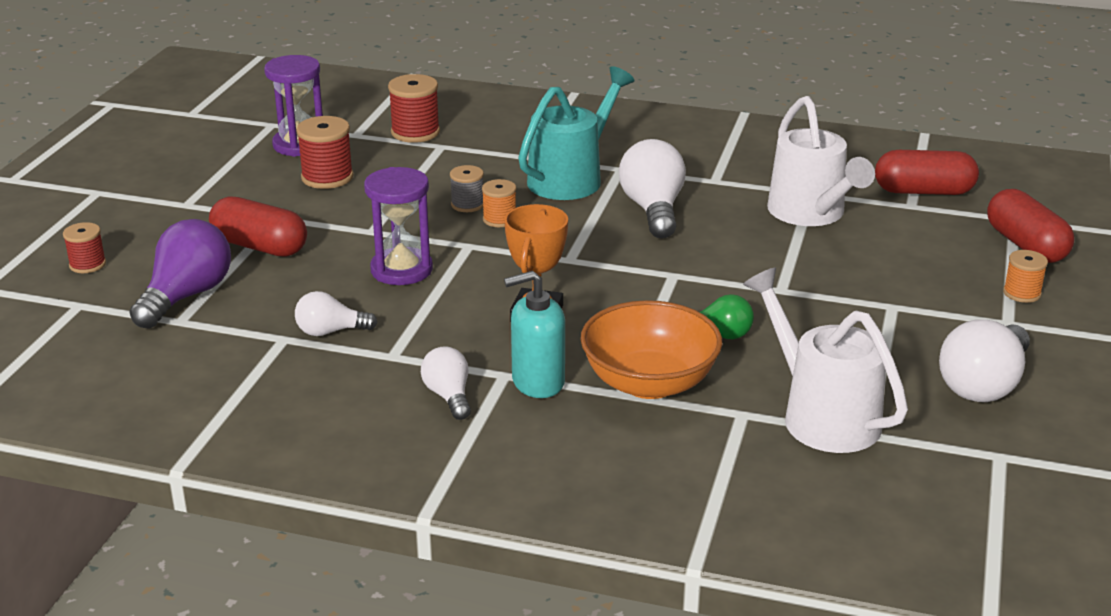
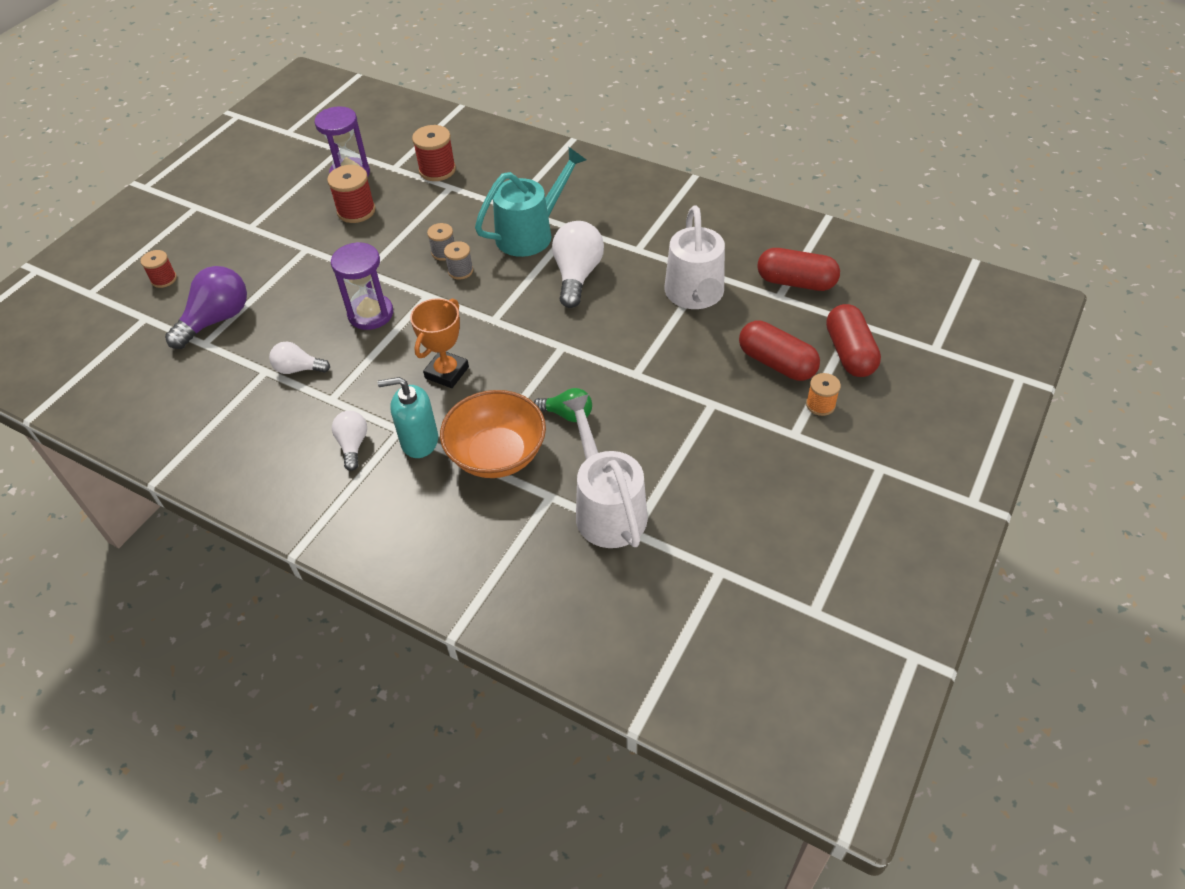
camera: 15 degrees right, 20 degrees up
red capsule [209,196,307,256] -> red capsule moved to [739,320,820,381]
orange spool [482,179,516,227] -> grey spool [444,241,473,280]
white light bulb [939,320,1030,402] -> none

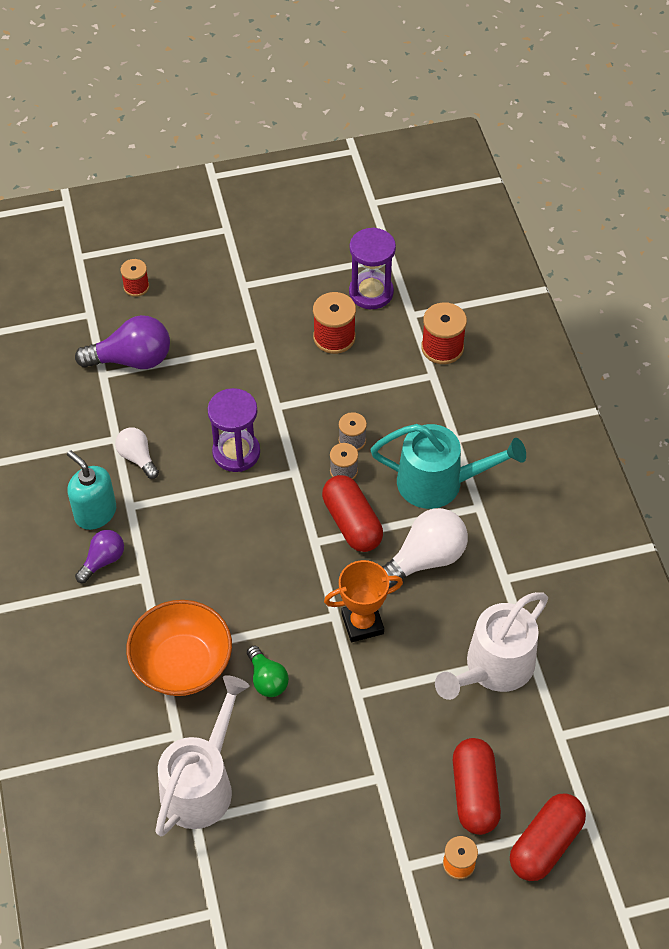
camera: 45 degrees right, 5 degrees up
white light bulb [332,411,367,471] -> purple light bulb [75,530,124,583]
turquoise soap dispenser [378,377,438,458] -> turquoise soap dispenser moved to [67,450,116,530]
orange trophy [410,298,469,388] -> orange trophy moved to [324,560,403,642]
red capsule [757,248,840,291] -> red capsule moved to [322,475,383,552]

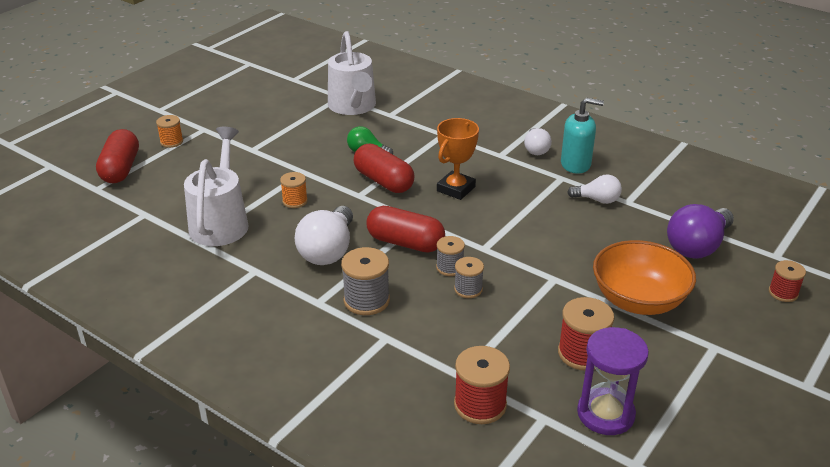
camera: 140 degrees right, 20 degrees down
purple light bulb [75,530,124,583] -> white light bulb [524,128,552,155]
orange bowl [126,600,232,696] -> orange bowl moved to [593,240,696,315]
purple hourglass [207,388,260,472] -> none
orange trophy [324,560,403,642] -> orange trophy moved to [437,118,479,200]
turquoise watering can [371,424,526,509] -> grey spool [341,247,390,315]
red capsule [453,738,501,835] -> red capsule moved to [354,144,414,193]
none -> orange spool [280,172,308,208]

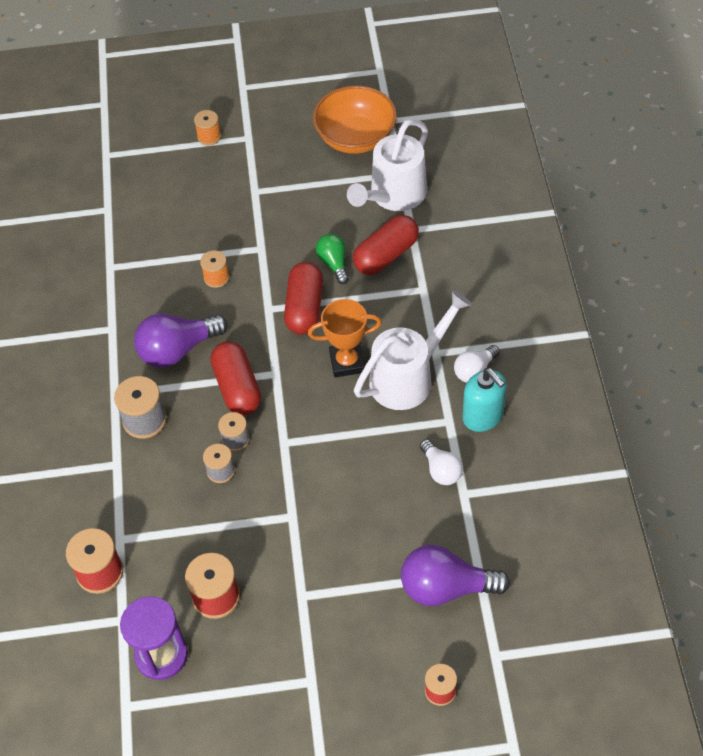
camera: 50 degrees right, 20 degrees up
red capsule [96,129,139,183] -> red capsule moved to [353,215,419,275]
white watering can [184,127,249,246] -> white watering can moved to [354,290,472,410]
white light bulb [295,206,353,265] -> purple light bulb [134,314,228,368]
orange bowl [593,240,696,315] -> orange bowl moved to [313,86,397,154]

